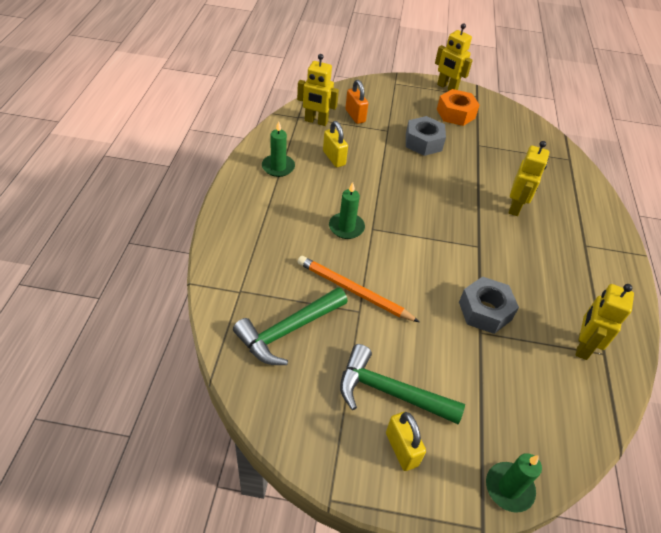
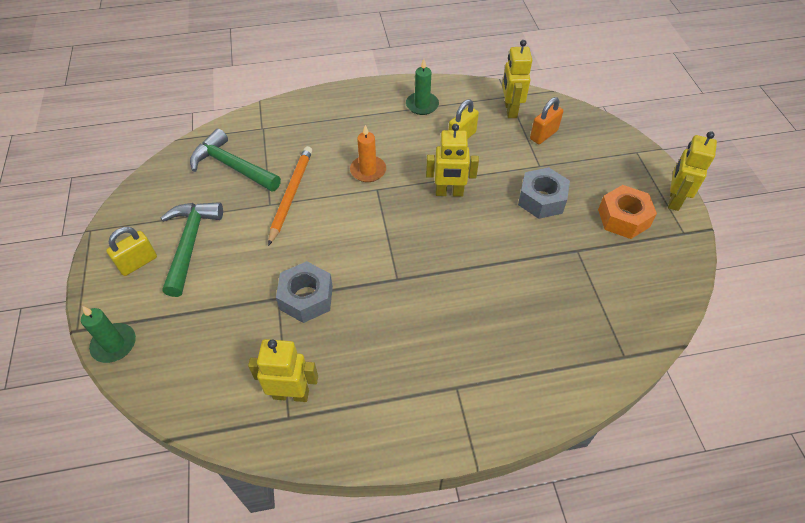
camera: 75 degrees right, 5 degrees up
green candle [329,182,365,239] -> orange candle [350,125,386,182]
yellow robot [508,141,549,216] -> yellow robot moved to [426,124,479,197]

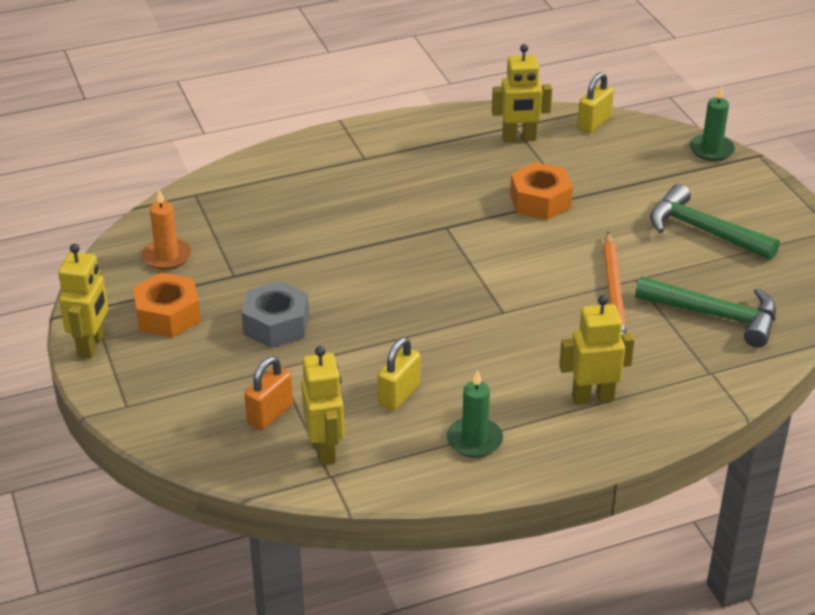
camera: 170 degrees right, 15 degrees down
yellow padlock [106,227,157,276] -> yellow padlock moved to [577,72,614,133]
green hammer [161,202,223,297] -> green hammer turned 135 degrees clockwise [650,184,780,260]
grey nut [276,261,333,323] -> orange nut [510,162,573,220]
orange candle [350,125,386,182] -> orange candle moved to [142,190,192,270]
yellow robot [426,124,479,197] -> yellow robot moved to [559,295,635,405]

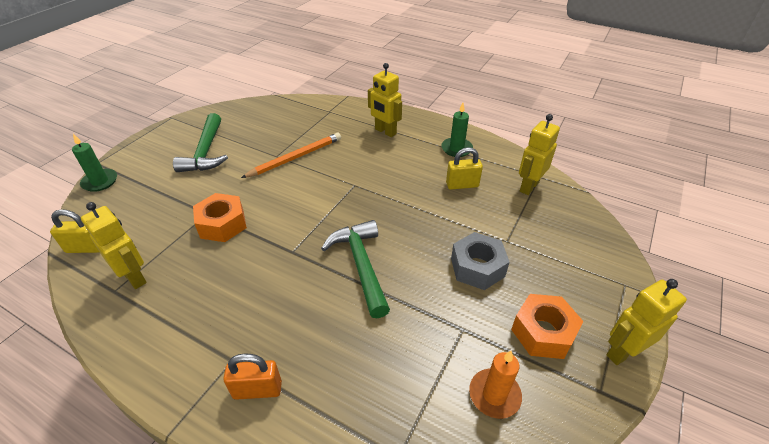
camera: 130 degrees left, 5 degrees up
orange padlock [244,356,293,430] -> orange padlock moved to [223,353,282,400]
green hammer [635,276,776,348] -> green hammer moved to [321,220,390,318]

